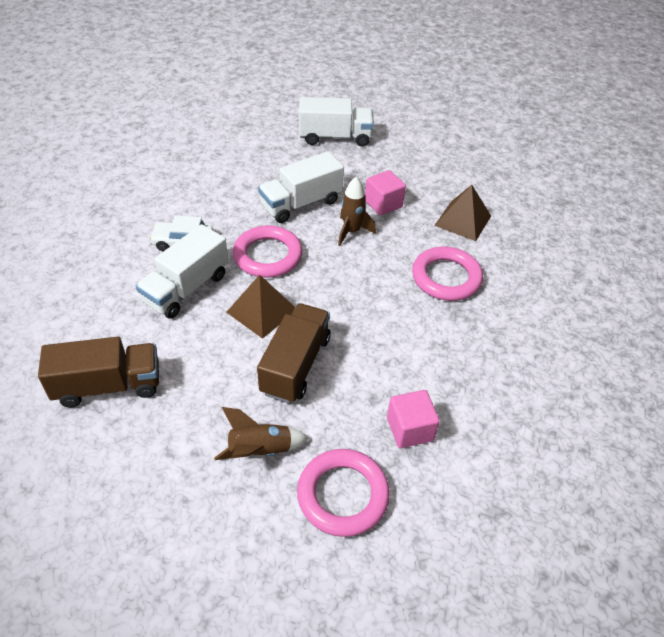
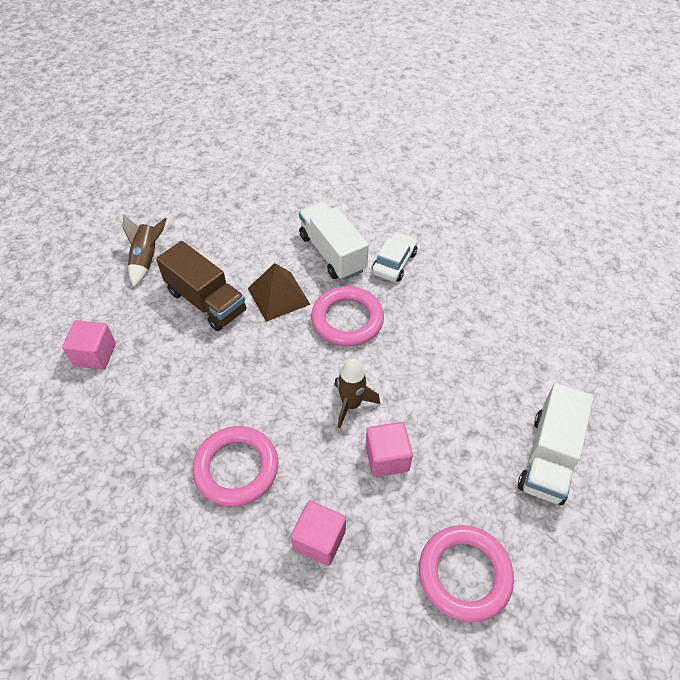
camera: 115 degrees right, 5 degrees up
brown truck [38,337,159,408] -> none
white truck [258,151,344,223] -> none
pink ring [297,449,390,537] -> pink ring moved to [419,525,514,623]
brown pyramid [434,185,491,241] -> pink cube [291,501,346,566]

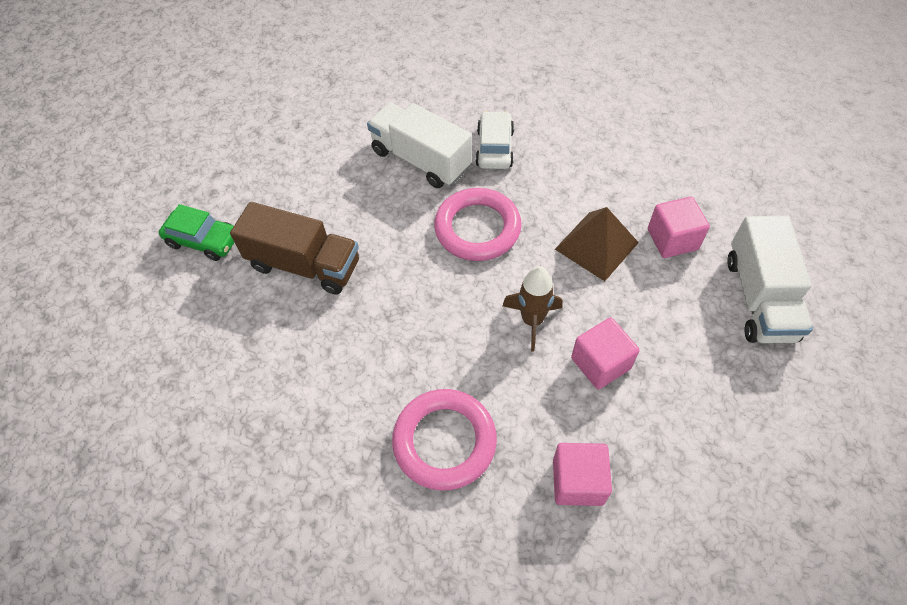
camera: 20 degrees left, 5 degrees up
pink cube [62,320,116,370] -> pink cube moved to [648,197,710,258]
brown rocket [122,214,167,286] -> green car [159,204,235,261]
brown pyramid [248,263,311,322] -> brown pyramid moved to [555,207,639,281]
pink ring [419,525,514,623] -> none

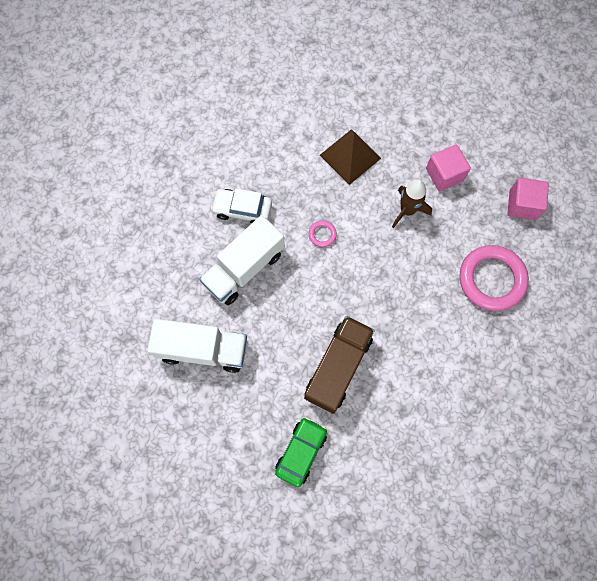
camera: 85 degrees left, 15 degrees up
pink ring [434,188,522,261] -> pink ring [309,221,337,247], size x0.42
pink cube [648,197,710,258] -> none
white truck [727,216,813,343] -> white truck moved to [147,319,247,373]

